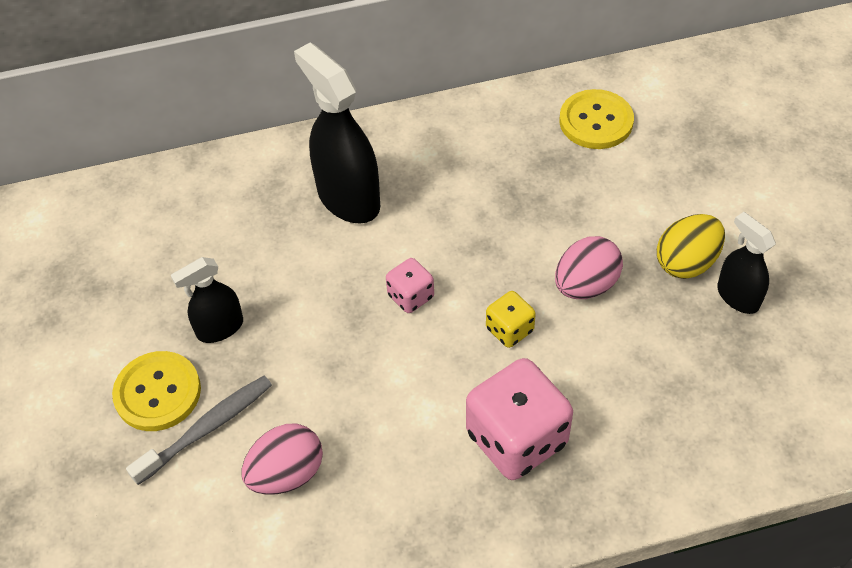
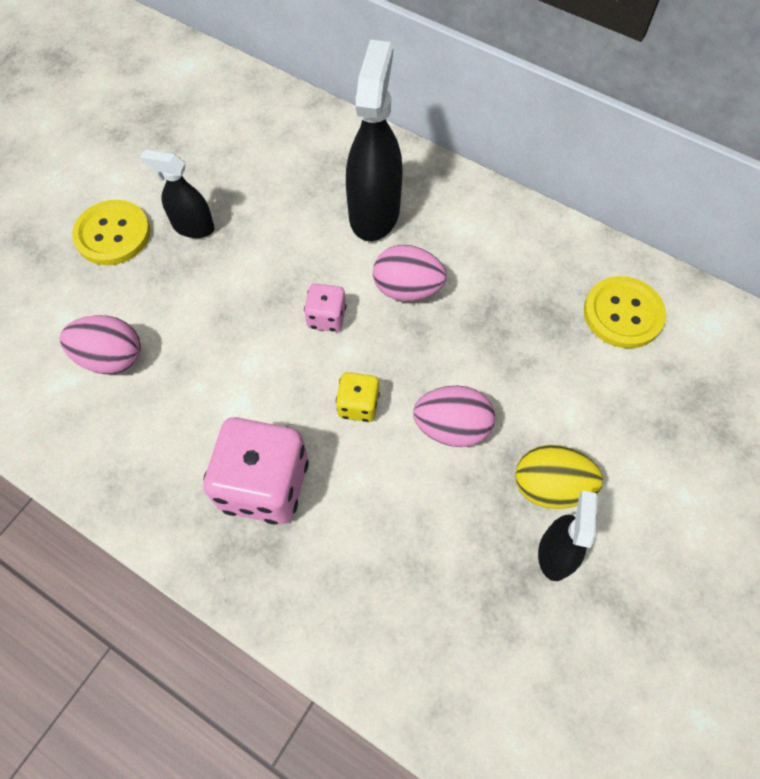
camera: 45 degrees right, 10 degrees up
grey toothbrush [126,376,272,485] -> none
none -> pink egg [373,245,447,301]

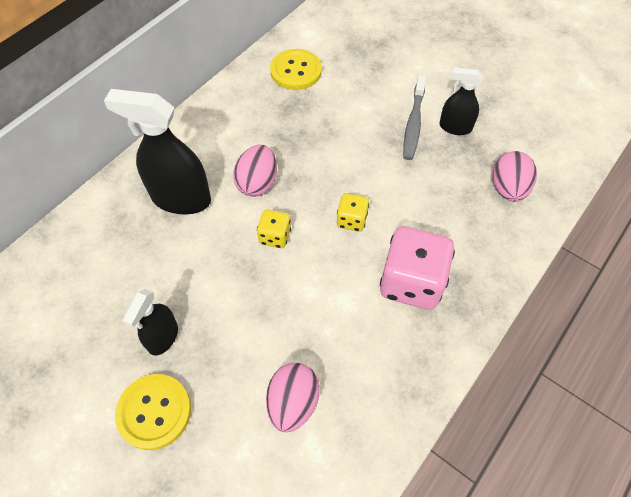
camera: 85 degrees left, 5 degrees down
pink dice [304,283,346,332] -> yellow dice [257,210,291,248]
pink egg [413,385,495,447] -> pink egg moved to [493,151,537,202]
yellow egg [515,445,603,509] -> grey toothbrush [403,76,426,160]

